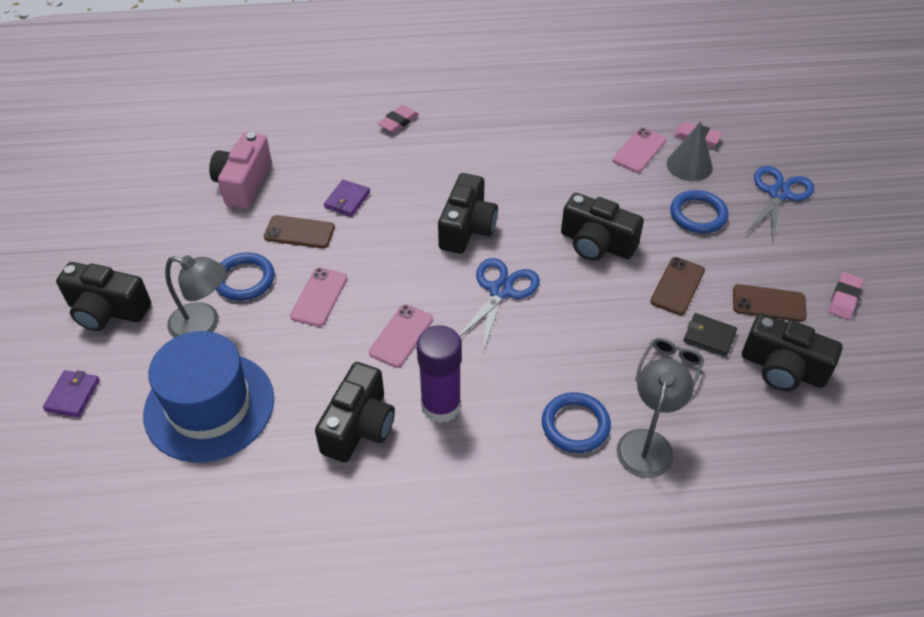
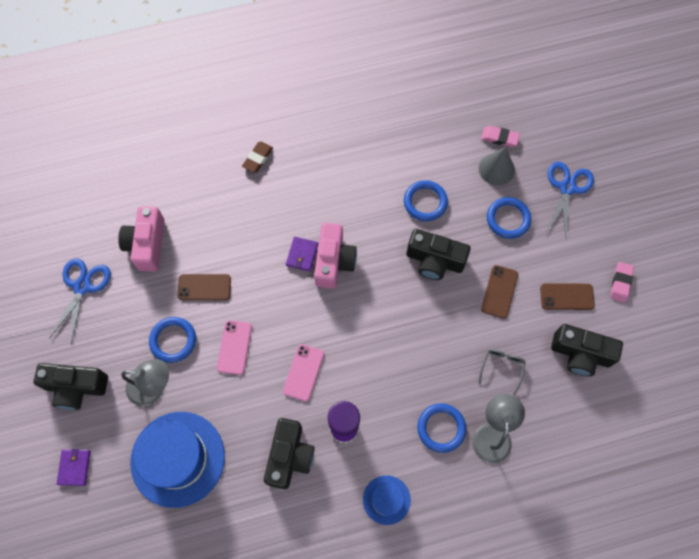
camera: 10 degrees left, 20 degrees up
purple wallet [324,180,370,217] -> purple wallet moved to [286,237,318,272]
pink eraser [377,105,419,133] -> brown eraser [242,142,273,173]
black camera [438,173,498,254] -> pink camera [314,223,357,289]
blue scissors [459,258,540,352] -> blue scissors moved to [49,258,111,344]
pink phone [613,128,666,173] -> none
black wallet [684,313,737,357] -> none
none -> blue hat [363,475,411,525]
none -> blue ring [404,180,448,221]

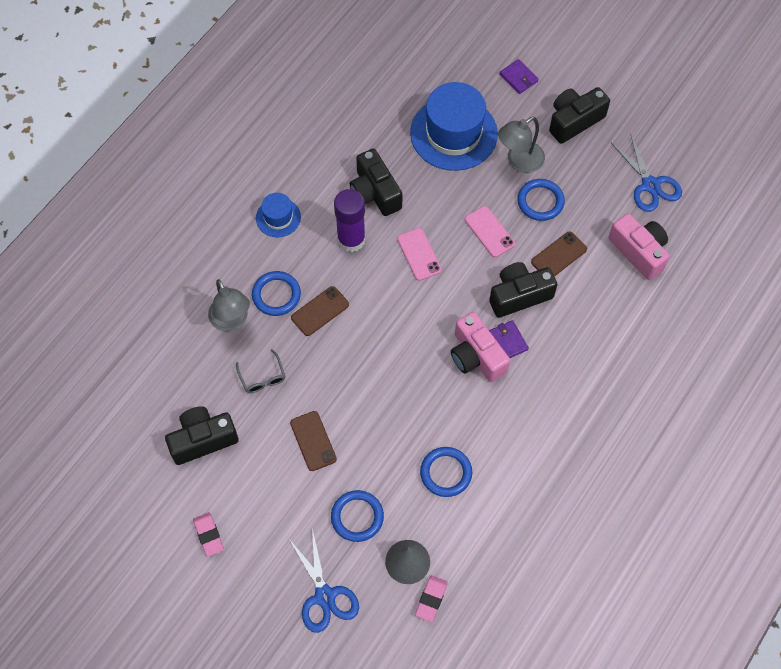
camera: 140 degrees right, 5 degrees down
brown eraser [242,142,273,173] -> none
black camera [406,229,471,280] -> black camera moved to [489,262,558,318]
pink eraser [481,126,520,147] -> pink eraser turned 45 degrees counterclockwise [415,575,448,622]
brown phone [540,283,595,310] -> brown phone moved to [291,286,349,336]

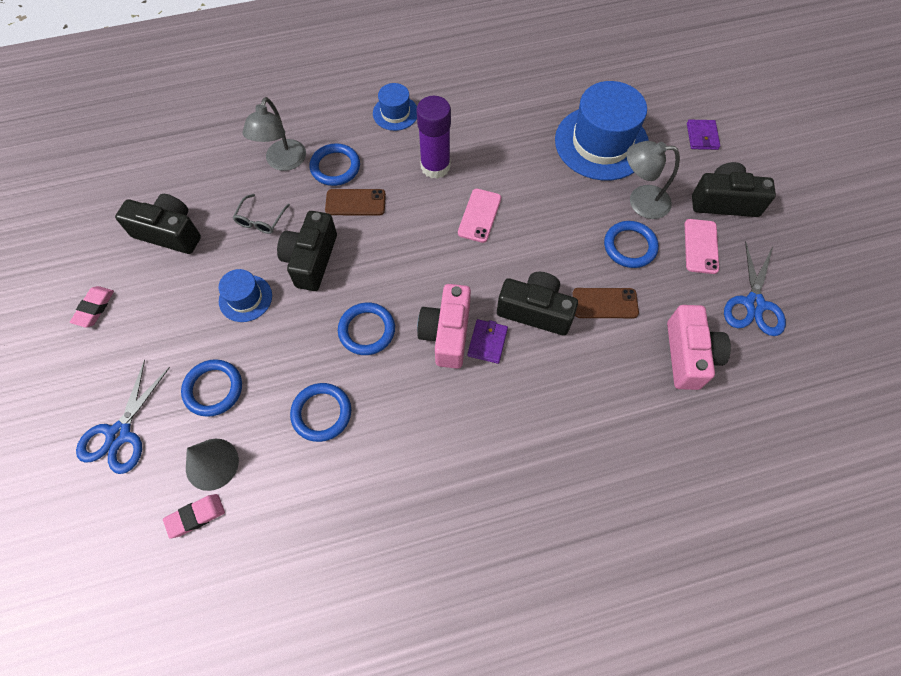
camera: 40 degrees right, 0 degrees up
brown phone [290,411,337,471] -> blue hat [218,269,272,322]
black camera [350,149,403,216] -> black camera moved to [277,211,337,291]
pink phone [465,206,515,257] -> pink phone moved to [685,219,719,274]
none -> blue ring [338,302,395,355]

